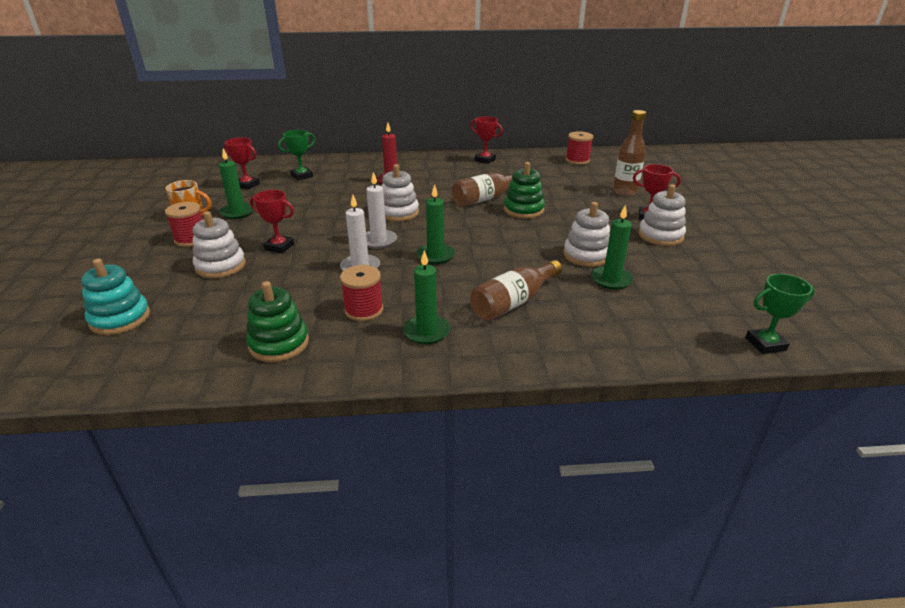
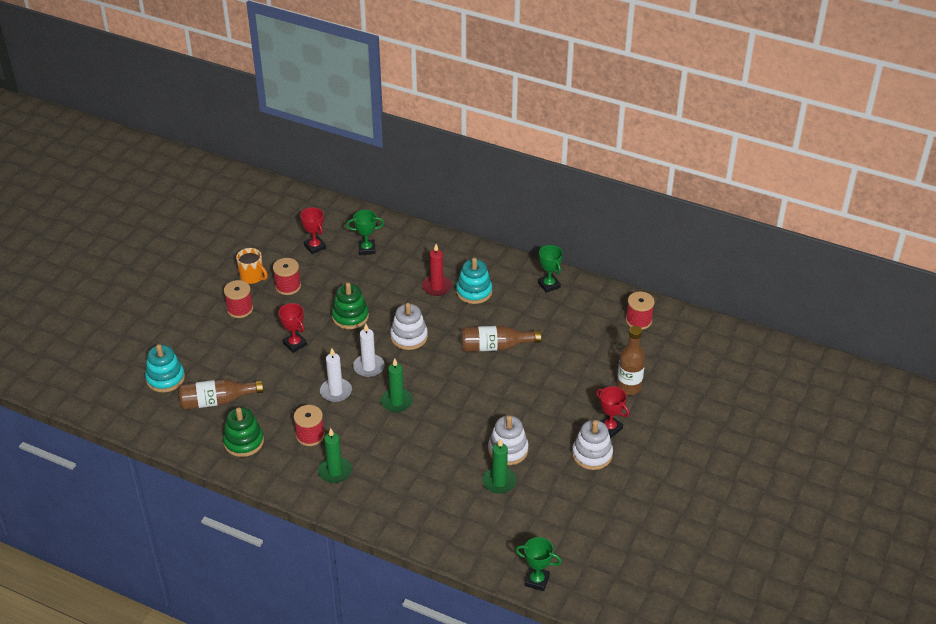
camera: 30 degrees right, 10 degrees up
white stacking toy [193,211,246,278] -> none
green candle [219,149,254,219] -> red spool [273,258,301,295]
red trophy [470,116,503,164] -> green trophy [538,245,563,293]
brown bottle [470,260,562,321] -> brown bottle moved to [179,379,264,410]
green stacking toy [504,162,545,219] -> green stacking toy moved to [332,283,369,329]
none -> turquoise stacking toy [456,258,492,304]

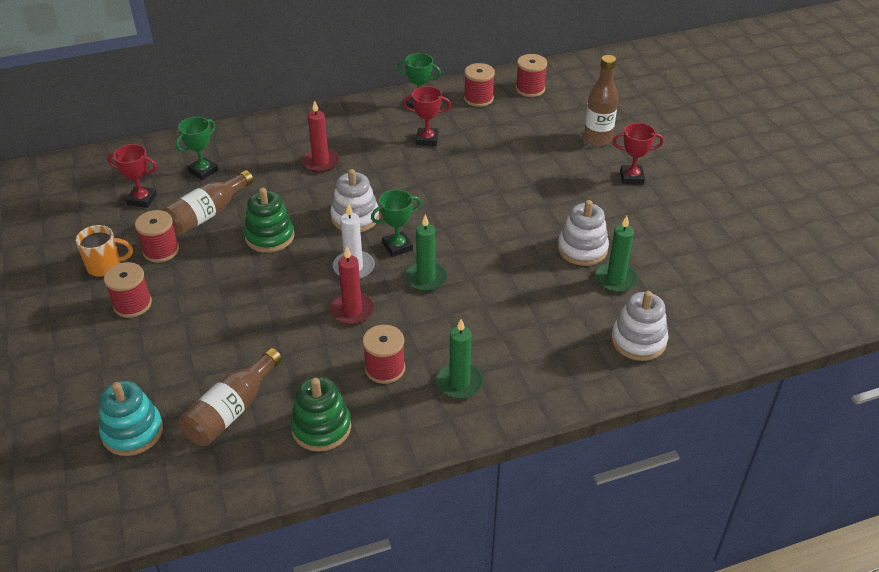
camera: 45 degrees left, 0 degrees up
red trophy [279,303,307,353] -> red trophy moved to [403,86,451,146]
white candle [320,348,352,402] -> red candle [330,247,374,324]
turquoise stacking toy [456,258,492,304] -> none
brown bottle [461,326,541,352] -> brown bottle moved to [162,170,254,236]
green trophy [516,537,562,591] -> green trophy moved to [371,189,421,257]
white stacking toy [572,420,613,470] -> white stacking toy moved to [611,291,668,361]
none -> red spool [464,63,495,107]

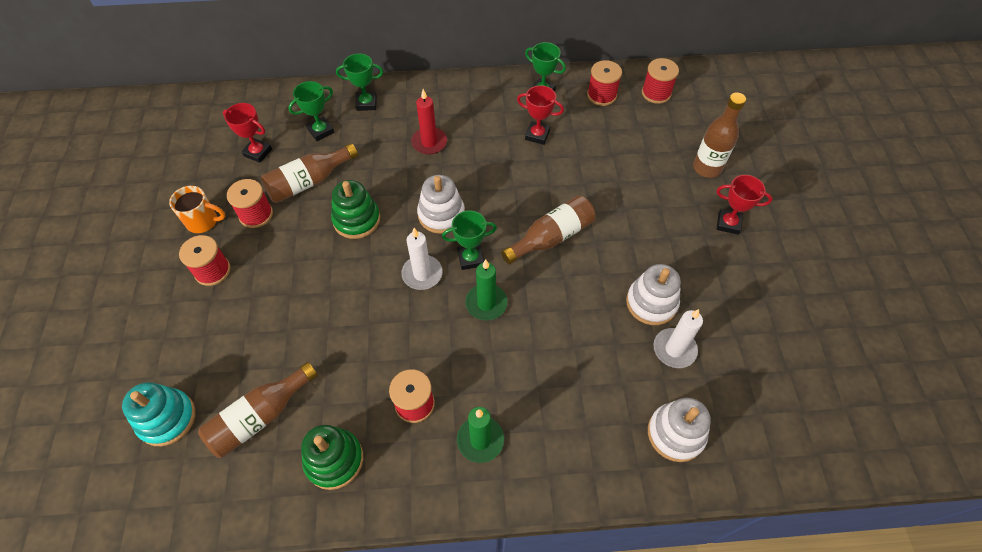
camera: 15 degrees right, 15 degrees up
red candle [330,247,374,324] -> none
green candle [595,216,638,293] -> white candle [653,309,703,368]
none -> green trophy [336,53,383,111]
none -> brown bottle [501,195,595,264]

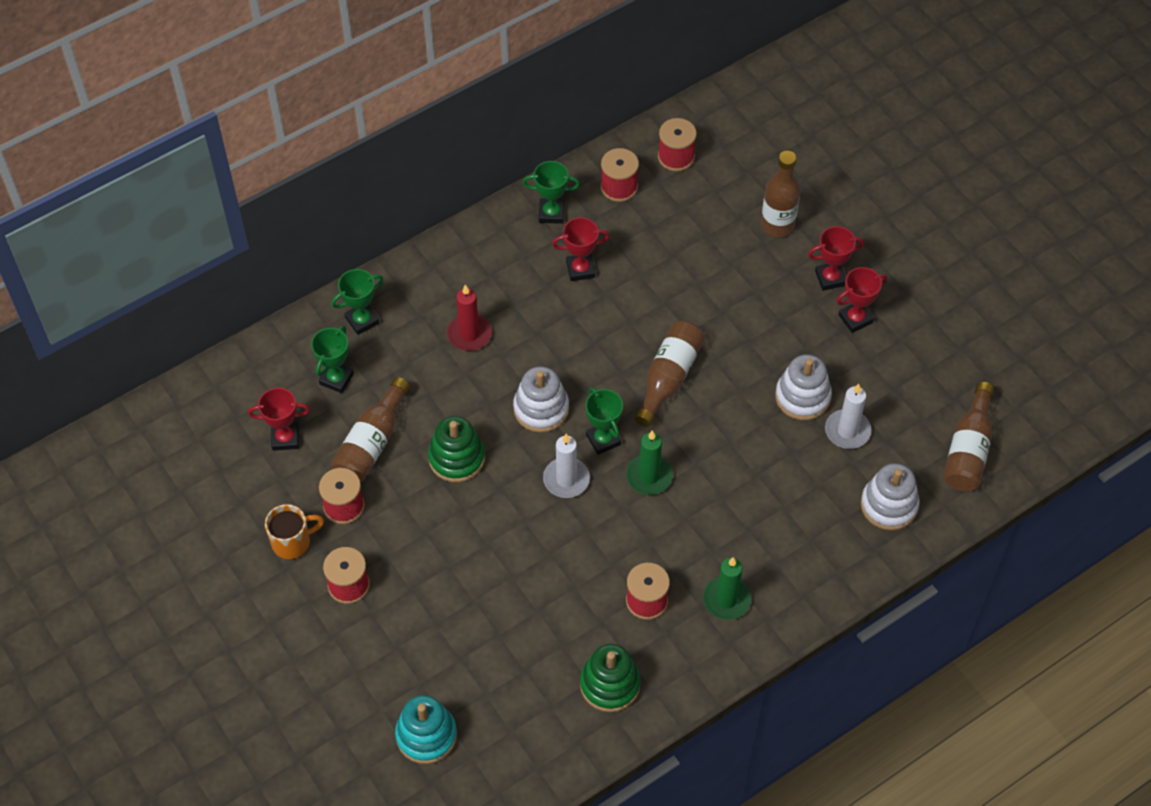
camera: 30 degrees left, 0 degrees up
brown bottle [198,362,318,458] -> brown bottle moved to [943,382,994,492]
green trophy [442,210,497,270] -> green trophy turned 75 degrees counterclockwise [585,387,623,455]
none -> red trophy [836,267,887,333]

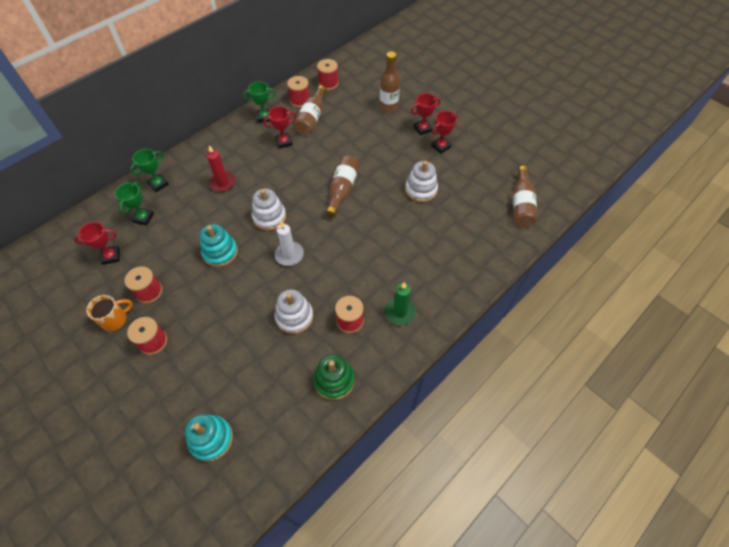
camera: 10 degrees left, 0 degrees up
brown bottle [331,377,410,482] -> brown bottle moved to [294,85,326,135]
green stacking toy [428,416,485,482] -> turquoise stacking toy [200,224,238,267]
green trophy [585,387,623,455] -> none
green candle [626,430,673,495] -> none
white candle [825,384,871,449] -> none
white stacking toy [861,463,920,530] -> white stacking toy moved to [275,289,313,334]

